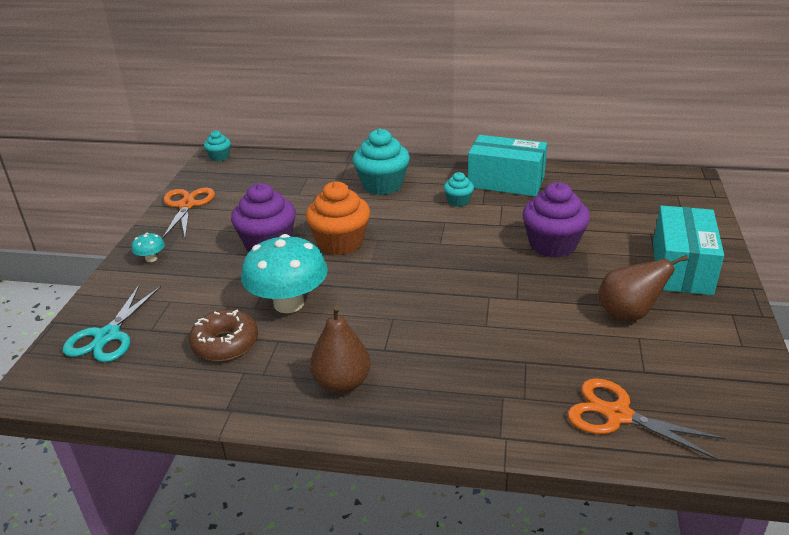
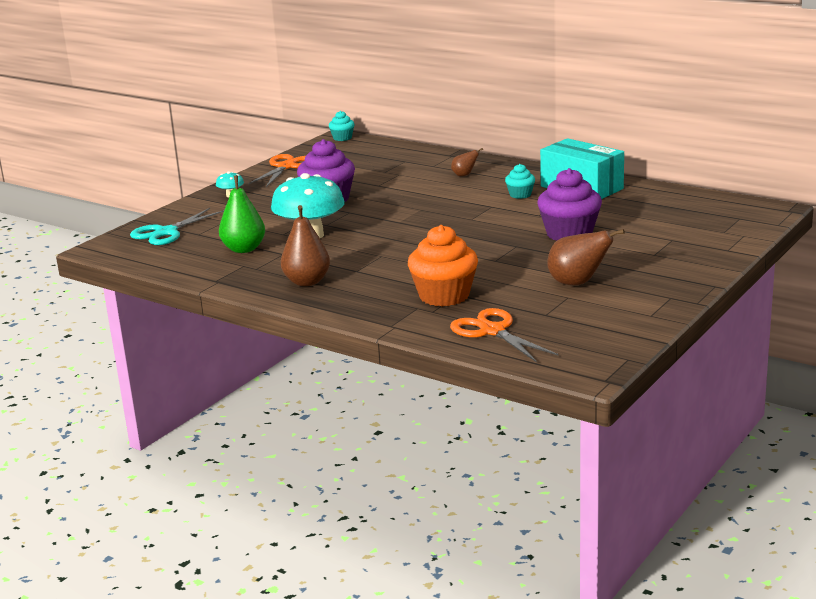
camera: 25 degrees right, 10 degrees down
brown donut [189,309,258,361] -> green pear [219,175,265,253]
orange cupcake [305,181,370,255] -> orange cupcake moved to [408,225,478,306]
turquoise cupcake [353,129,410,195] -> brown pear [451,148,483,176]
turquoise box [653,206,724,295] -> none

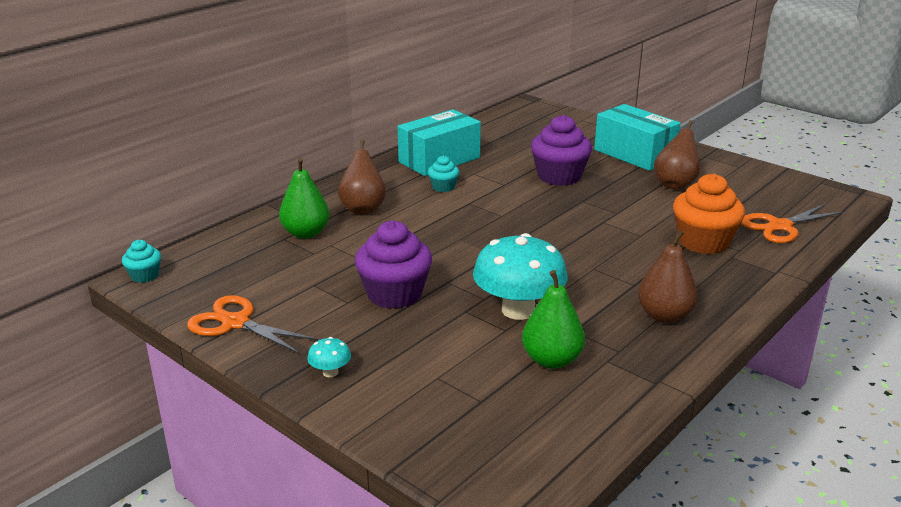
camera: 85 degrees left, 5 degrees up
turquoise scissors [130,208,224,245] -> none
brown pear [451,148,483,176] -> brown pear [338,140,386,215], size x1.86
none -> green pear [279,158,330,239]
none -> turquoise box [594,104,681,171]

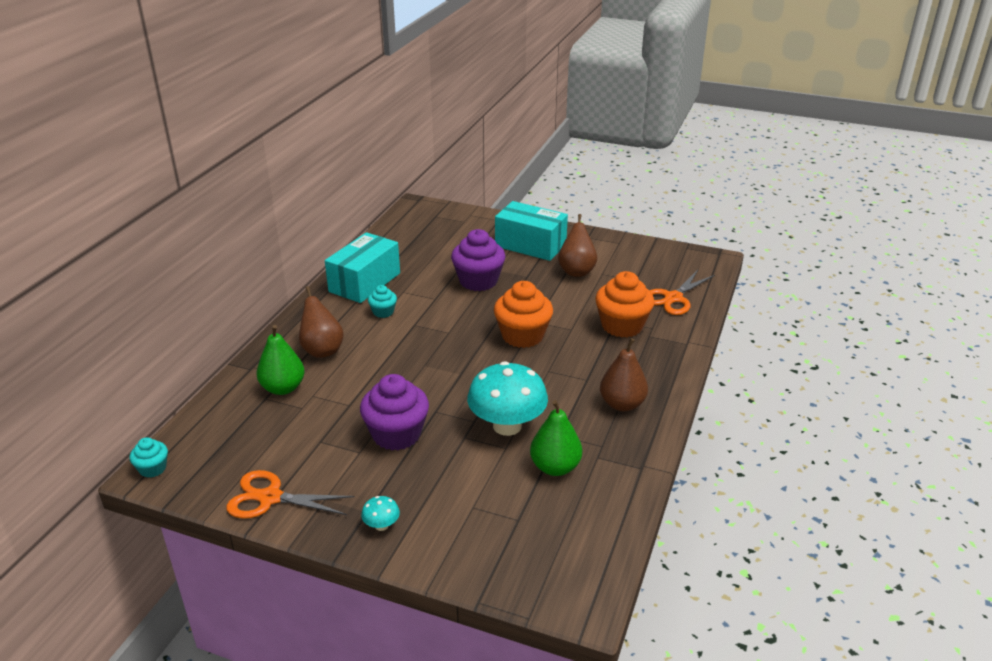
camera: 20 degrees left, 5 degrees up
none -> orange cupcake [494,281,553,348]

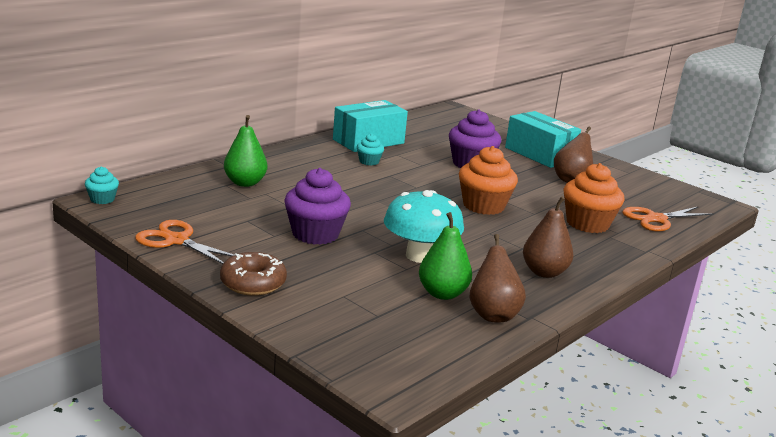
camera: 20 degrees right, 10 degrees down
brown pear [299,286,344,358] -> brown pear moved to [470,234,526,323]
turquoise mushroom [361,496,400,531] -> brown donut [220,252,287,296]

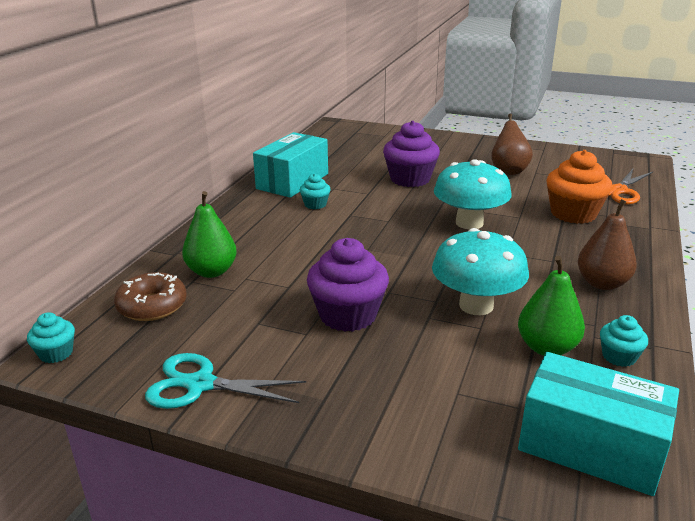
camera: 20 degrees left, 5 degrees up
orange scissors [135,220,234,264] -> turquoise scissors [145,353,306,409]
brown donut [220,252,287,296] -> brown donut moved to [114,272,187,321]
orange cupcake [459,146,518,215] -> turquoise mushroom [434,159,512,229]
brown pear [470,234,526,323] -> turquoise cupcake [600,315,648,367]
turquoise box [505,111,581,168] -> turquoise box moved to [518,352,679,496]

